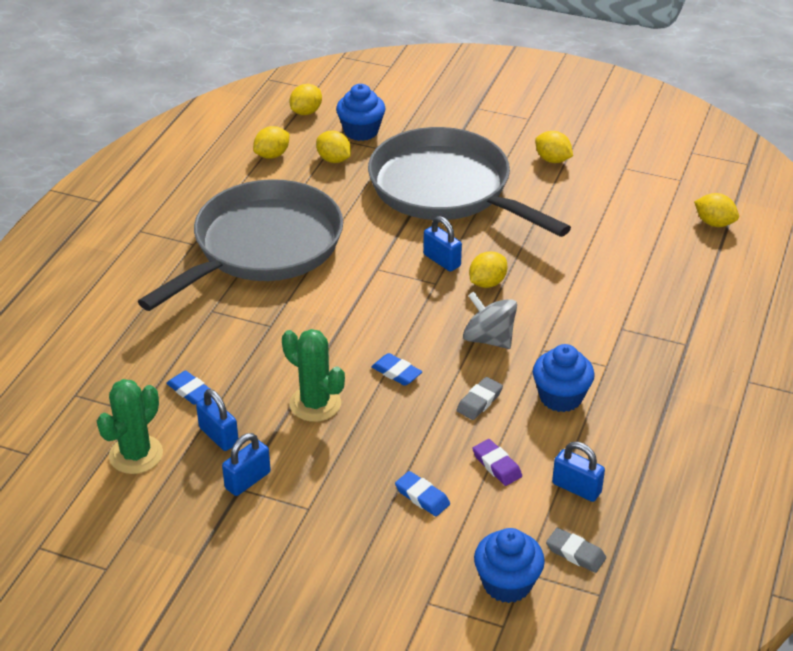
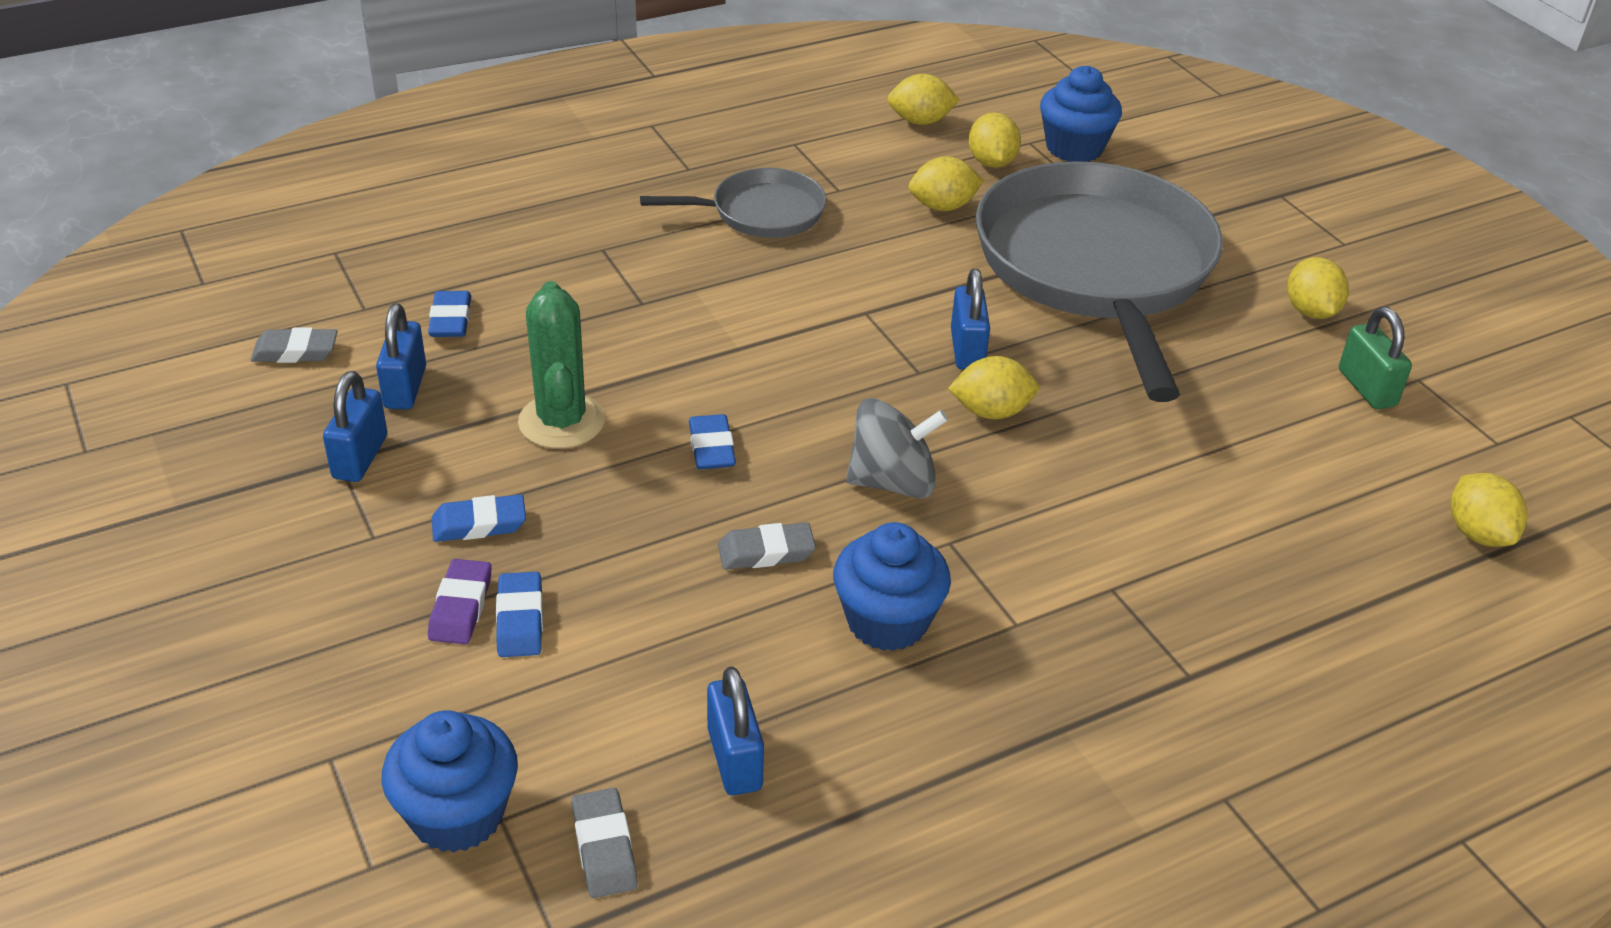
camera: 40 degrees right, 0 degrees up
green cactus [97,379,163,474] -> grey eraser [251,327,338,363]
grey pan [138,179,343,311] -> grey pan [640,168,826,238], size x0.47
blue padlock [222,433,271,496] -> blue padlock turned 75 degrees counterclockwise [323,371,387,482]
yellow lemon [289,84,322,115] -> yellow lemon moved to [909,156,984,211]
grey spinning top [463,292,517,349] -> grey spinning top turned 90 degrees clockwise [846,398,948,499]
purple eraser [472,439,522,486] -> purple eraser moved to [428,559,492,644]
none -> blue eraser [432,494,526,542]
none -> green padlock [1339,307,1412,409]

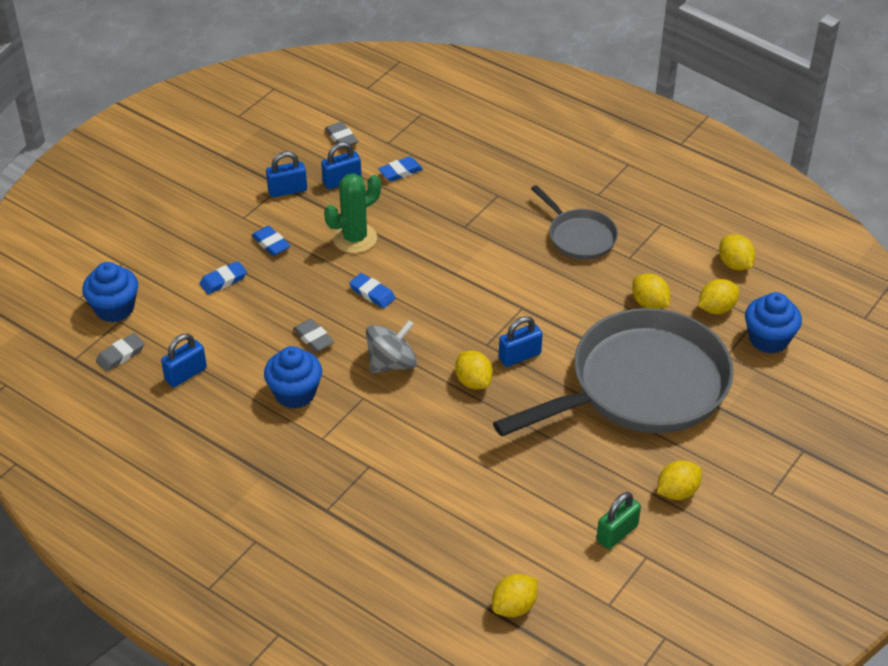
camera: 65 degrees right, 5 degrees up
purple eraser [428,559,492,644] -> none
blue eraser [689,414,736,470] -> blue eraser turned 75 degrees clockwise [349,273,396,308]
grey spinning top [846,398,948,499] -> grey spinning top turned 90 degrees counterclockwise [366,320,417,373]

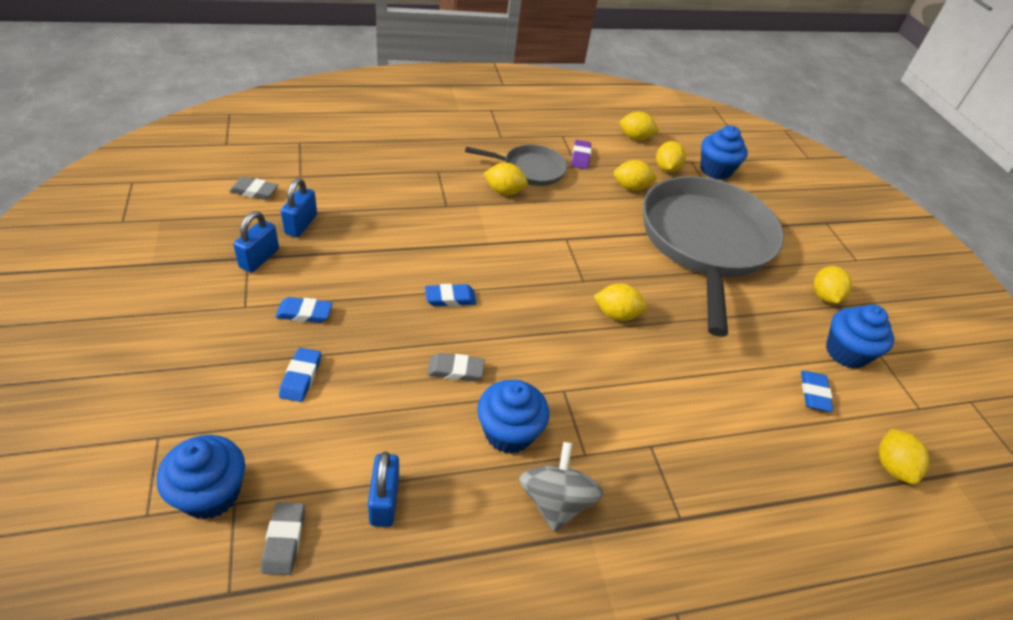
camera: 55 degrees left, 0 degrees up
green cactus [324,173,381,253] -> none
grey spinning top [366,320,417,373] -> grey spinning top moved to [519,442,604,532]
blue eraser [378,156,423,182] -> blue eraser moved to [801,371,833,412]
blue padlock [499,316,543,367] -> none
green padlock [596,492,641,549] -> blue cupcake [826,304,894,369]
none -> yellow lemon [483,163,528,195]
none -> purple eraser [571,140,591,169]

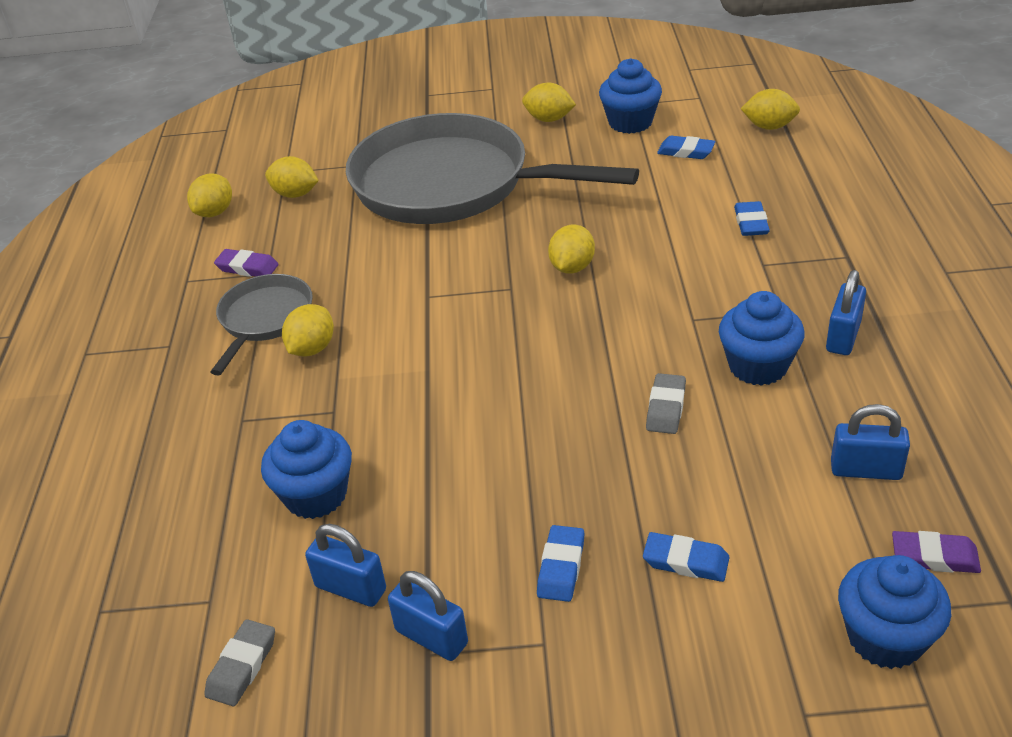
camera: 70 degrees left, 5 degrees down
grey eraser [261,502,305,575] -> purple eraser [892,531,981,573]
blue eraser [425,284,476,307] -> blue eraser moved to [734,201,770,236]
grey spinning top [519,442,604,532] -> blue padlock [826,270,866,355]
yellow lemon [614,160,657,191] -> none
blue cupcake [700,125,748,180] -> blue cupcake moved to [261,420,352,519]

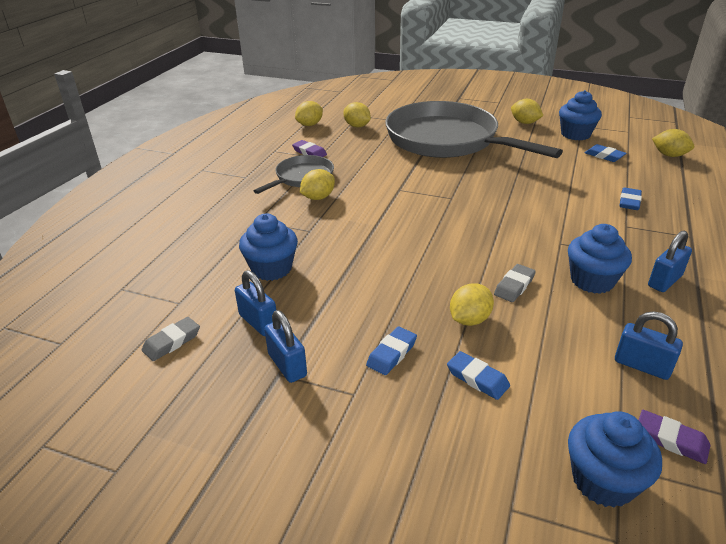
camera: 20 degrees right, 5 degrees down
yellow lemon [548,225,595,274] -> yellow lemon moved to [450,283,494,326]

